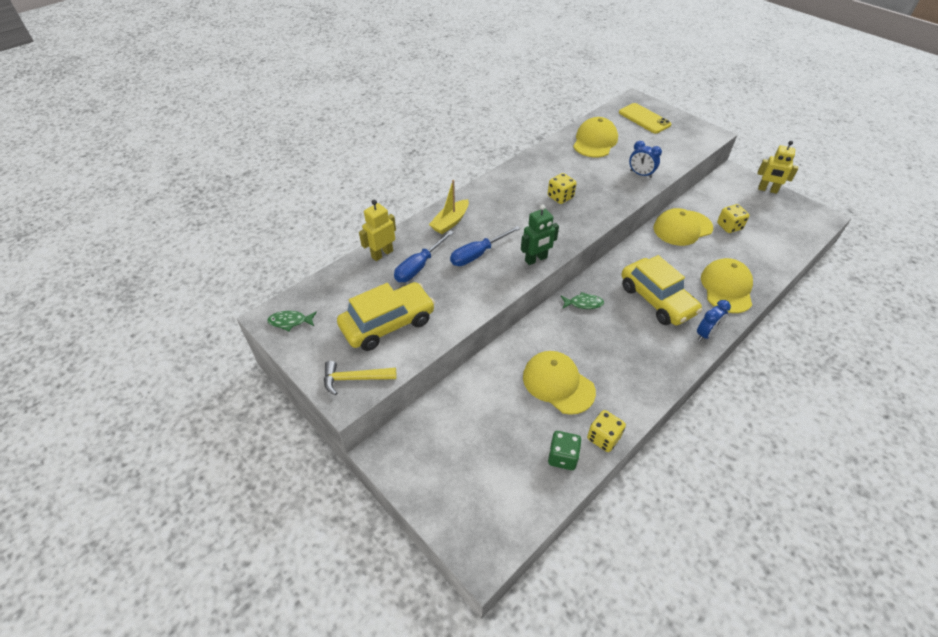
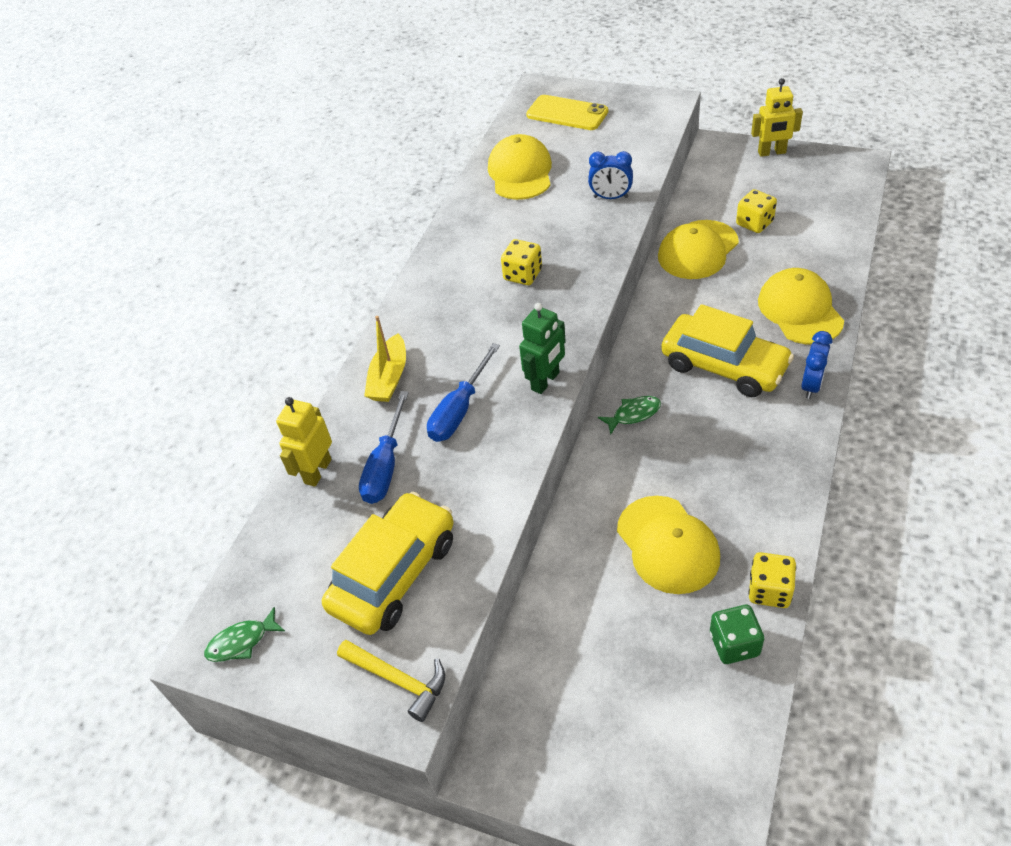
camera: 20 degrees left, 0 degrees up
yellow hammer [324,361,396,395] -> yellow hammer turned 120 degrees counterclockwise [337,640,445,722]
yellow cap [523,351,596,415] -> yellow cap turned 135 degrees counterclockwise [617,496,720,594]

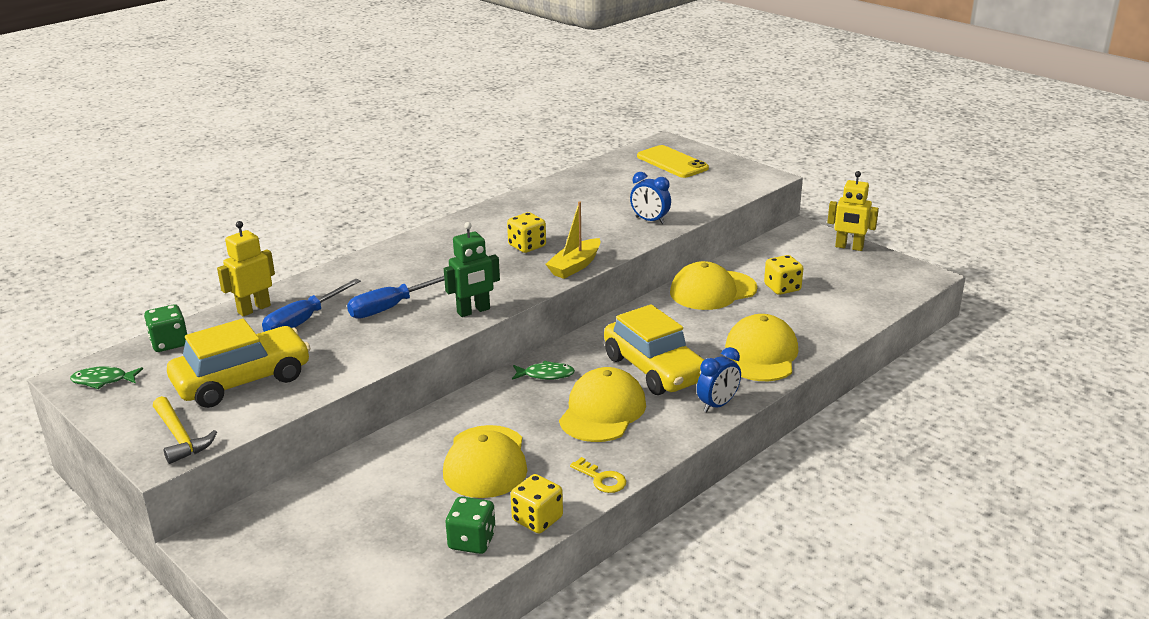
camera: 20 degrees right, 20 degrees down
yellow boat [364,316,406,402] -> yellow boat moved to [546,201,601,279]
yellow cap [488,134,552,200] -> yellow cap moved to [559,367,646,442]
none -> green dice [144,304,187,352]
none -> yellow key [570,457,626,493]

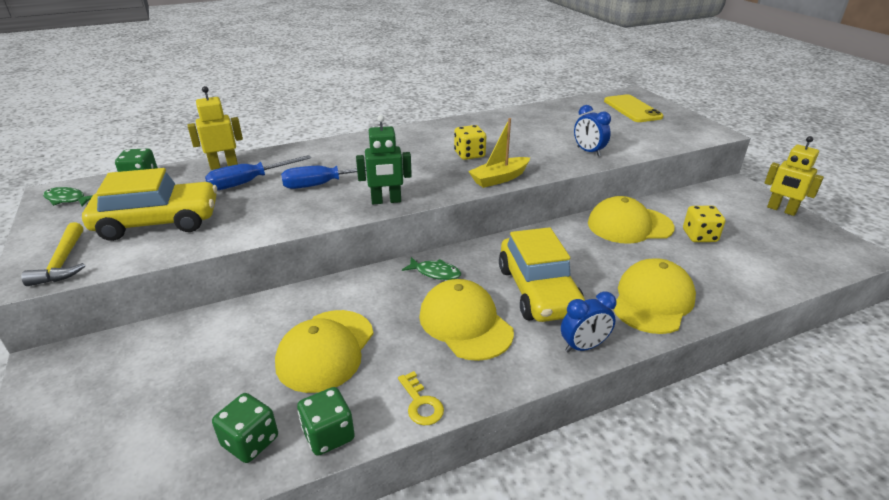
camera: 20 degrees right, 5 degrees up
yellow dice [511,474,563,533] -> green dice [297,387,355,456]
yellow cap [559,367,646,442] -> yellow cap turned 75 degrees counterclockwise [419,279,514,361]

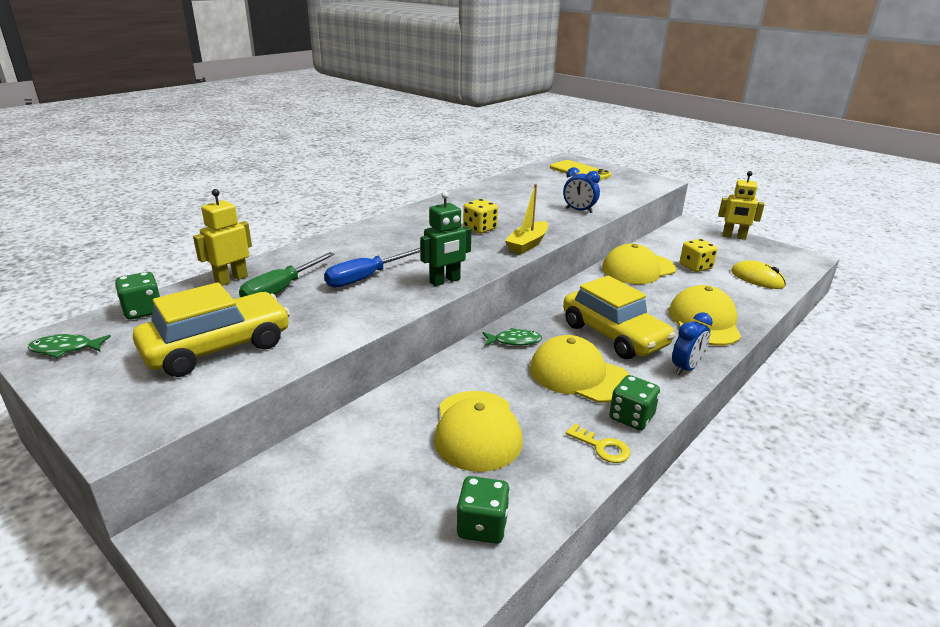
camera: 25 degrees left, 5 degrees down
yellow hammer [21,222,85,286] -> none
blue screwdriver [205,155,311,190] -> green screwdriver [239,252,335,297]
green dice [297,387,355,456] -> green dice moved to [609,375,660,430]
none -> yellow mouse [731,260,786,289]

